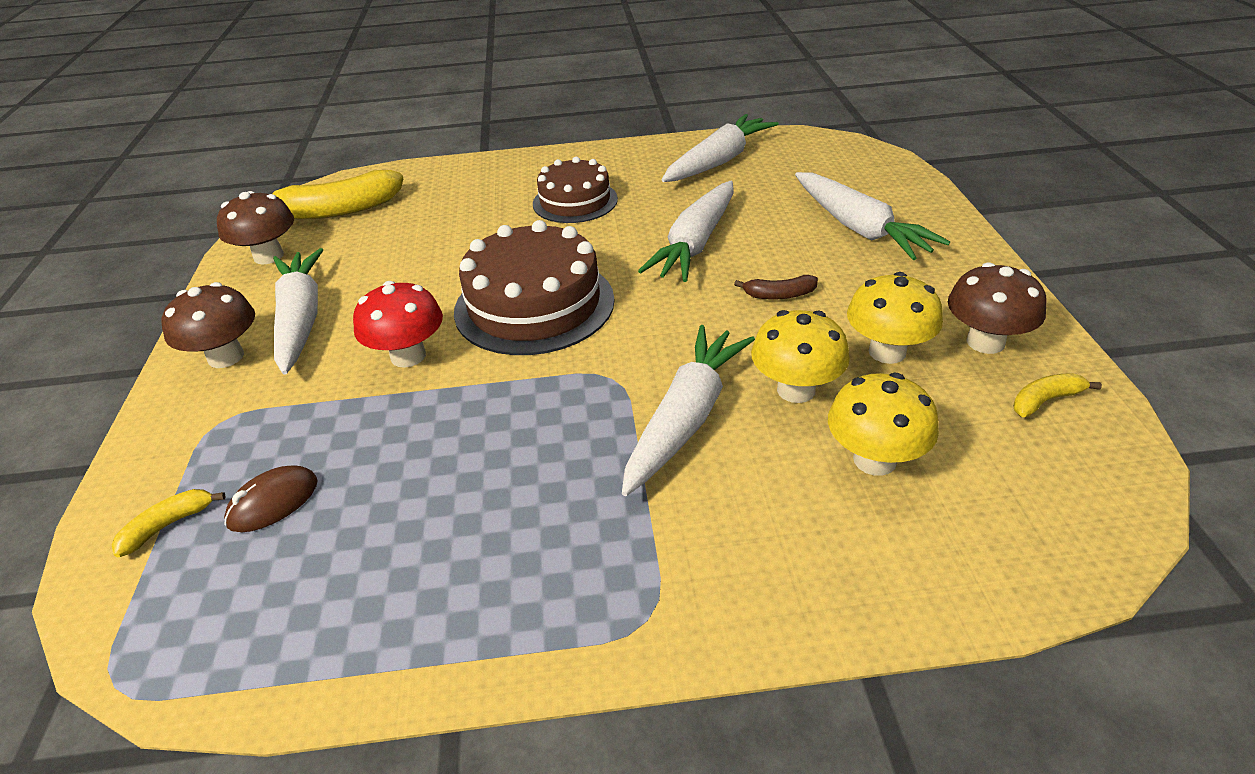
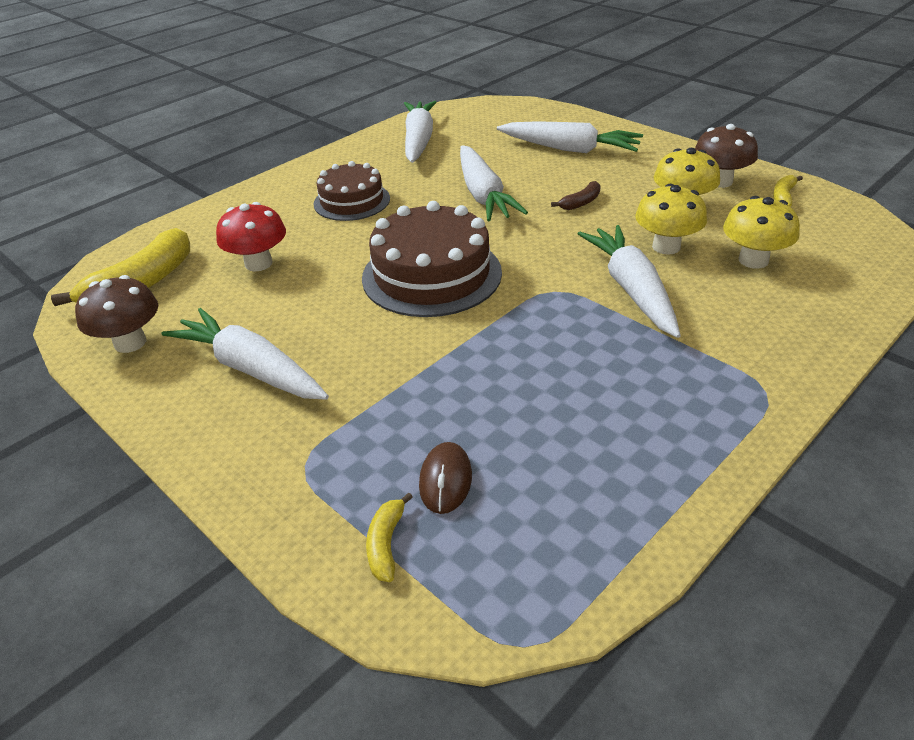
camera: 40 degrees left, 0 degrees up
brown mushroom [161,282,255,368] -> none
red mushroom [353,281,443,368] -> red mushroom moved to [216,202,286,271]

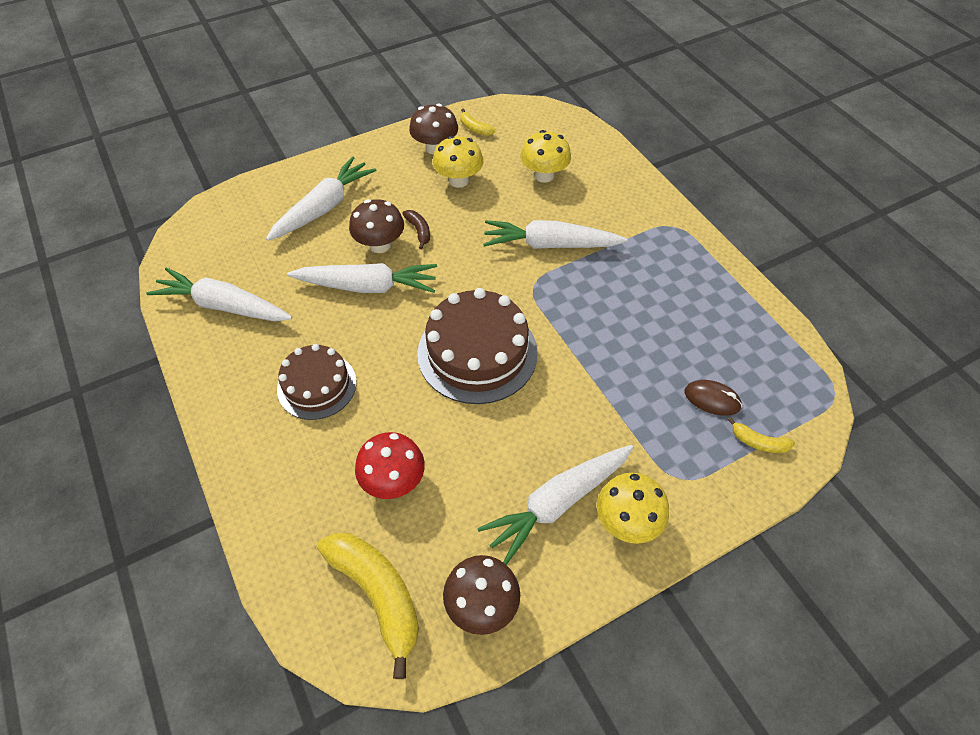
camera: 75 degrees left, 15 degrees up
yellow mushroom [635,184,707,255] -> yellow mushroom moved to [597,473,669,544]
none -> brown mushroom [349,199,404,253]

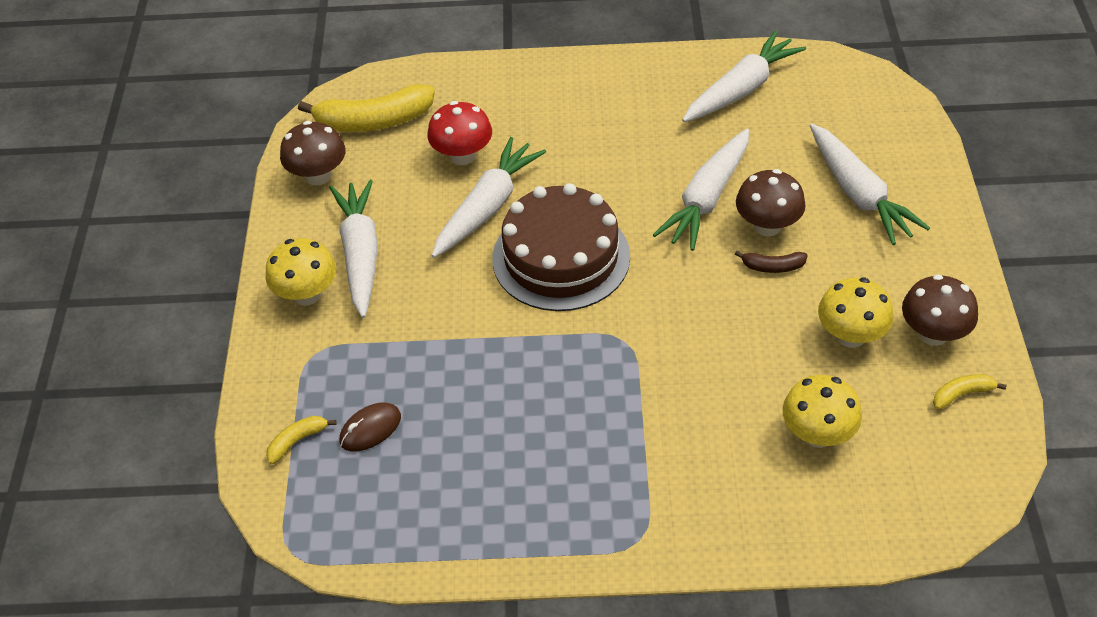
camera: 120 degrees right, 5 degrees down
brown cake [277,344,357,420] -> none
white carrot [483,220,628,249] -> white carrot moved to [432,137,546,258]

